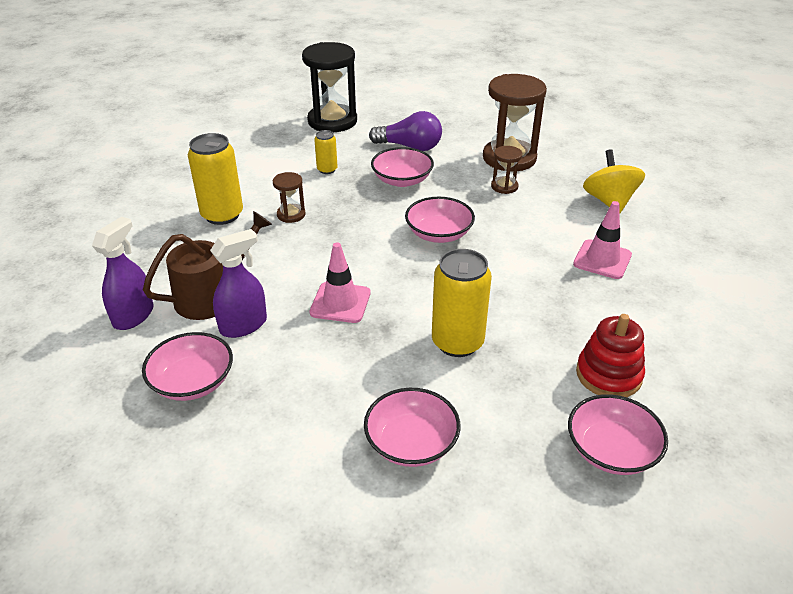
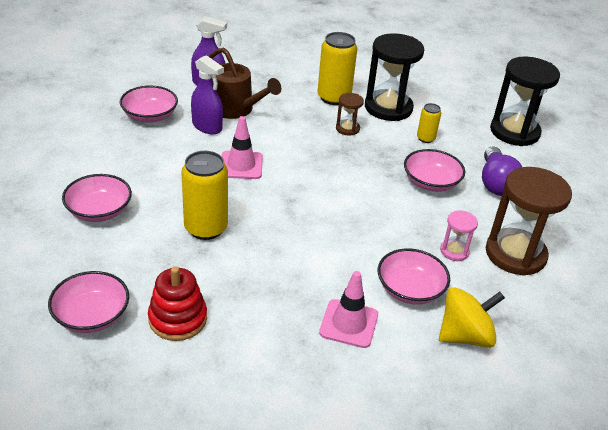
camera: 75 degrees right, 0 degrees up
pink bowl [405,197,475,243] -> pink bowl moved to [378,248,450,305]
brown hourglass [491,146,522,194] -> pink hourglass [440,211,478,261]
none -> black hourglass [365,33,424,121]

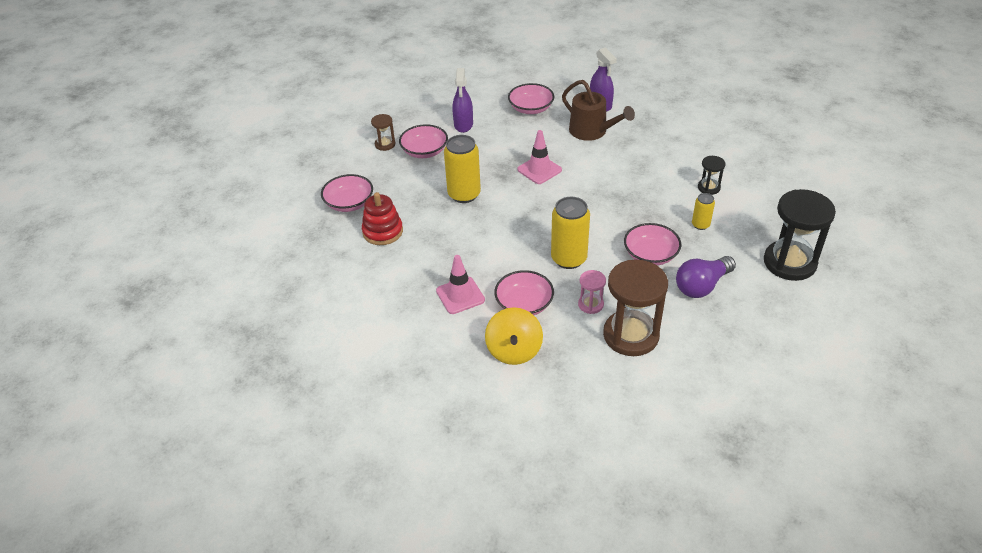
camera: 55 degrees right, 5 degrees up
purple spray bottle [191,55,224,134] -> purple spray bottle moved to [452,68,473,133]
brown watering can [208,48,281,119] -> brown watering can turned 45 degrees counterclockwise [562,80,635,141]
yellow can [317,32,357,105] -> yellow can moved to [551,197,590,269]
brown hourglass [336,93,364,136] -> brown hourglass moved to [371,114,395,151]
black hourglass [365,33,424,121] -> black hourglass [698,156,726,195], size x0.48
yellow spinning top [439,287,505,348] -> yellow spinning top turned 60 degrees clockwise [485,307,543,365]

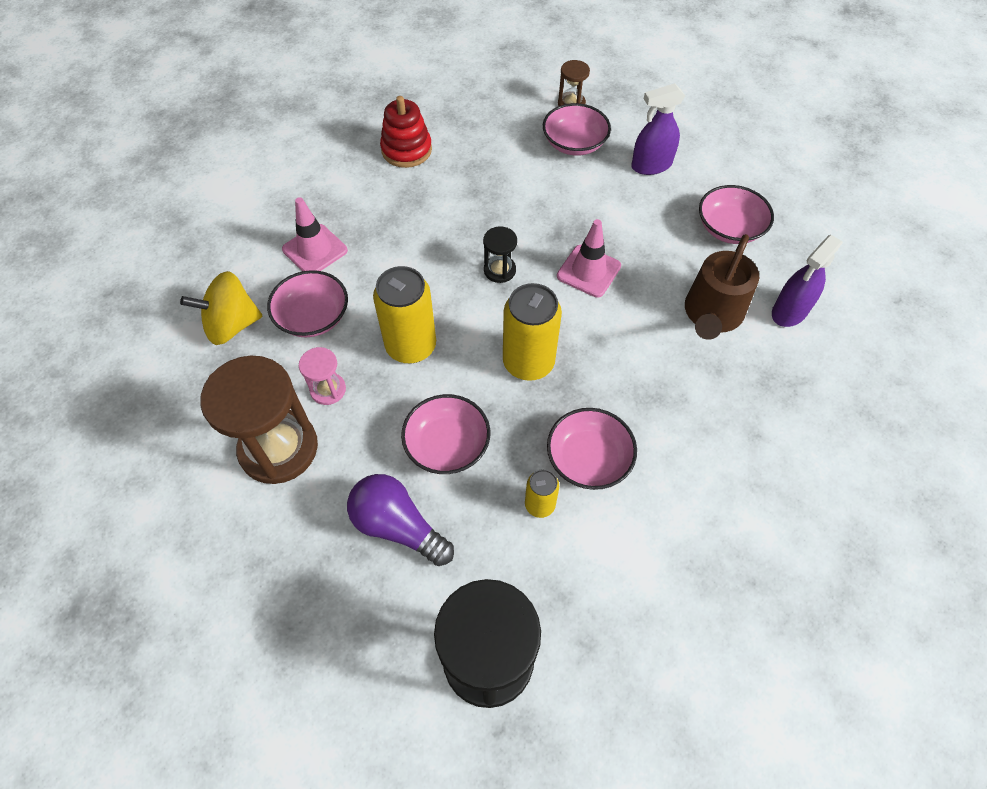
camera: 70 degrees right, 15 degrees up
pink bowl [321,174,373,212] -> pink bowl moved to [547,408,637,490]
yellow can [444,135,481,203] -> yellow can moved to [503,283,562,381]
black hourglass [698,156,726,195] -> black hourglass moved to [483,226,517,283]

